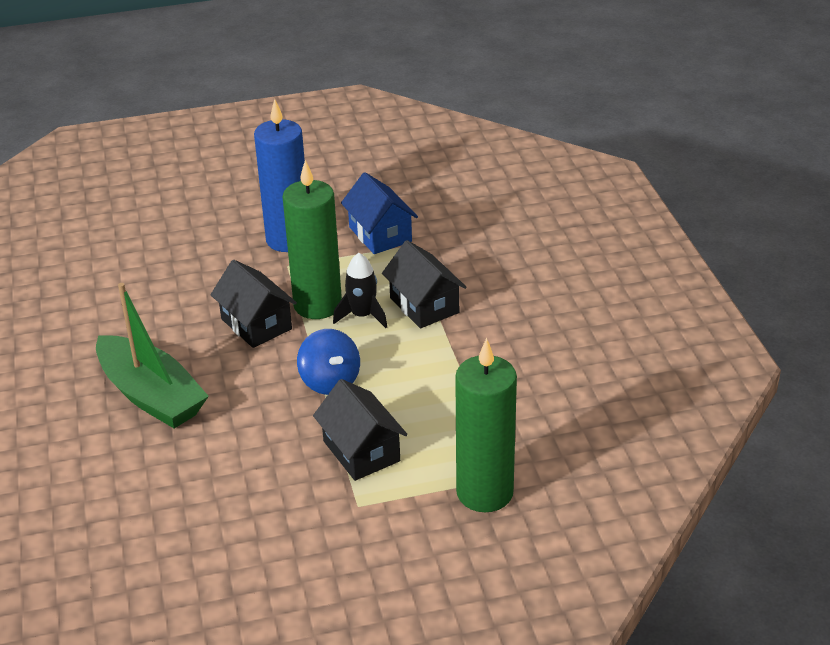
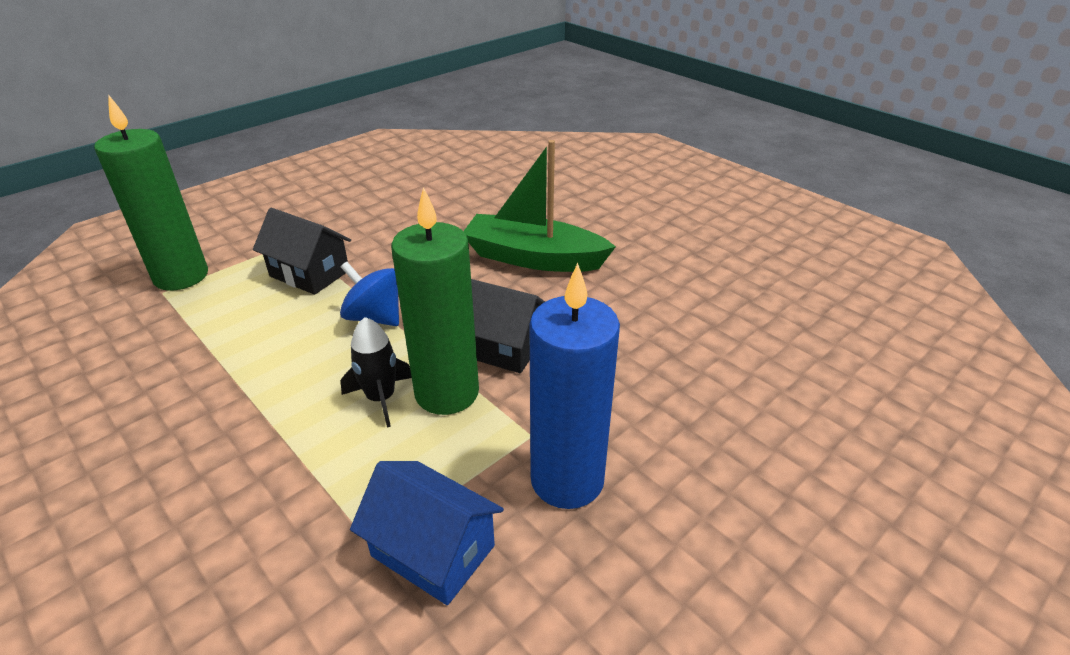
camera: 150 degrees right, 0 degrees up
black house [382,240,467,328] -> none

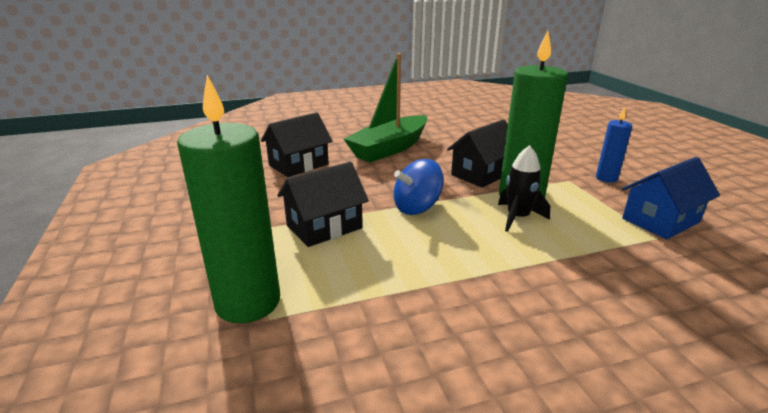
camera: 65 degrees left, 10 degrees down
blue candle [530,263,620,509] -> blue candle [596,107,632,183], size x0.50
none -> black house [261,112,332,177]

